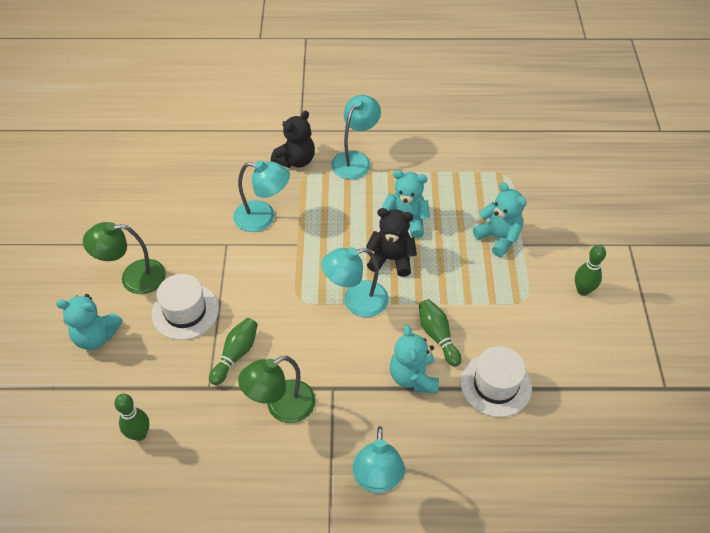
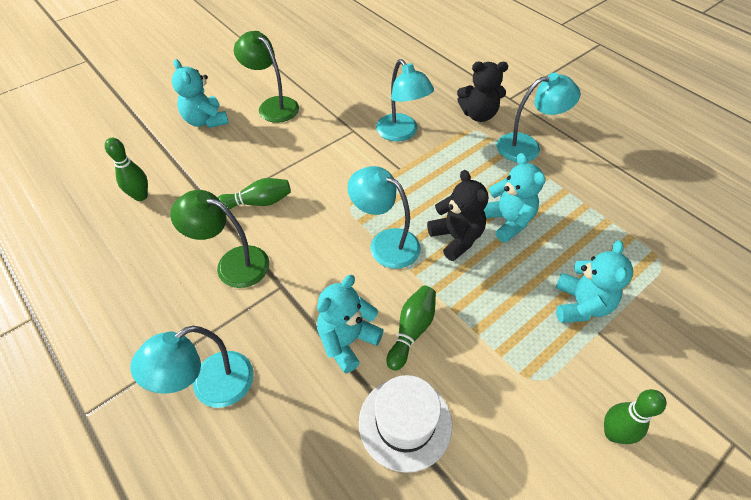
camera: 50 degrees right, 0 degrees up
white hat [151,274,219,340] -> none

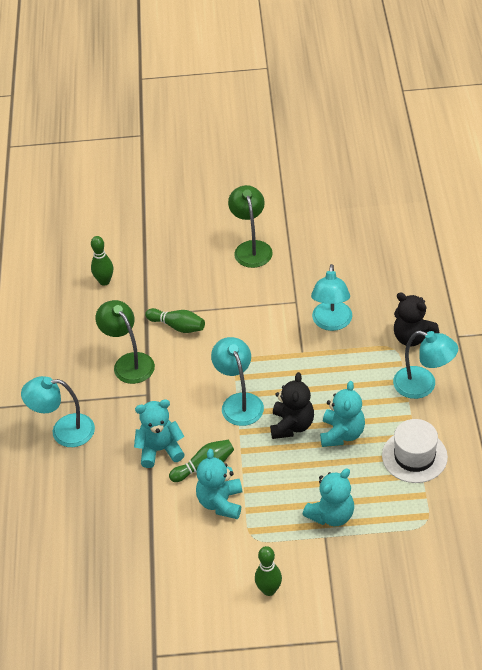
camera: 40 degrees right, 5 degrees down
turquoise teddy bear [171,59,229,128] -> turquoise teddy bear moved to [196,449,242,519]
white hat [359,375,452,473] -> white hat moved to [382,419,448,483]

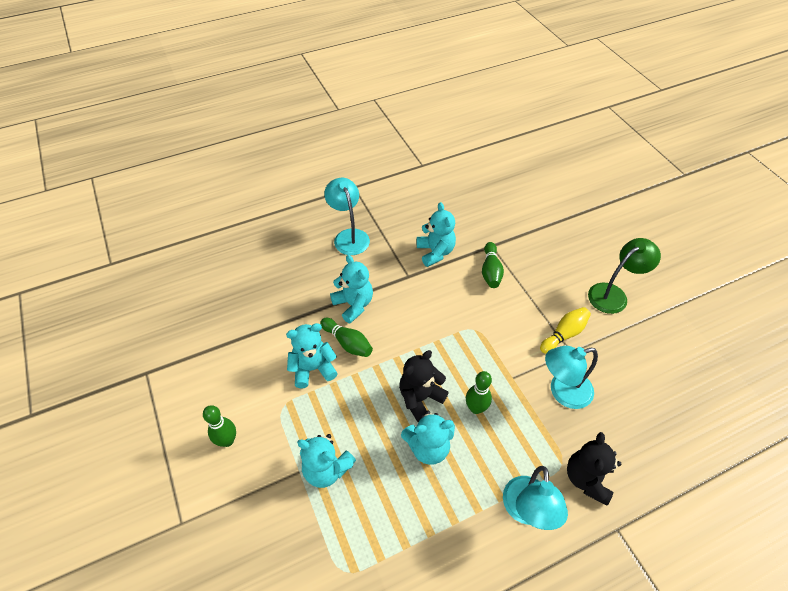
camera: 65 degrees right, 5 degrees up
green bowling pin [91,236,113,285] -> green bowling pin moved to [466,371,492,414]
green lamp [96,300,155,384] -> turquoise teddy bear [417,202,456,267]
turquoise lamp [211,337,264,426] -> none
black teddy bear [270,372,314,439] -> black teddy bear turned 150 degrees clockwise [399,350,449,422]
white hat [382,419,448,483] -> none
none -> yellow bowling pin [540,307,591,354]

